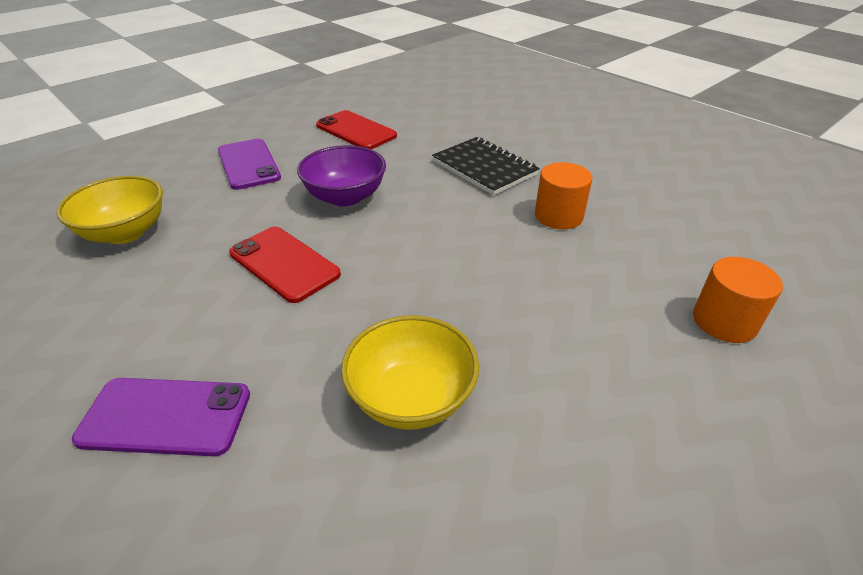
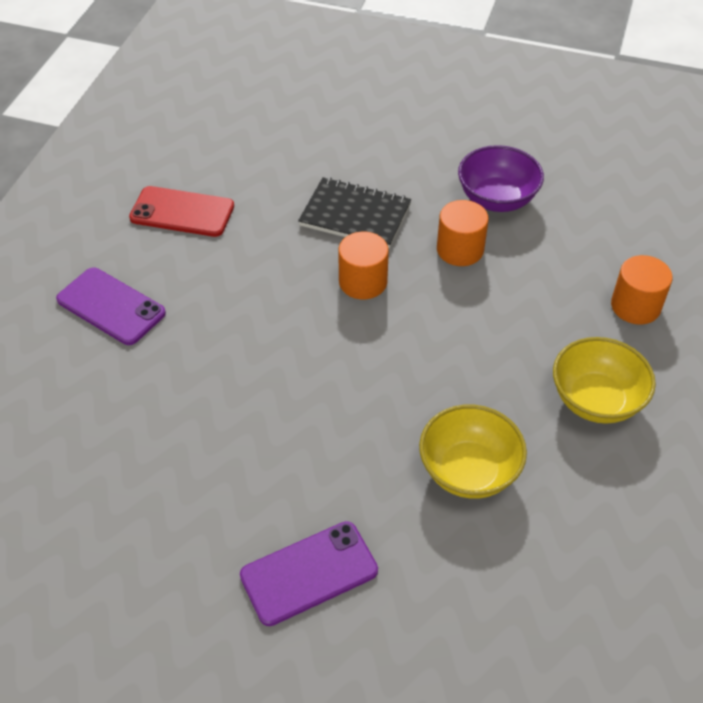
camera: 30 degrees left, 10 degrees up
yellow bowl [56,176,163,244] -> yellow bowl moved to [553,337,656,424]
red phone [229,227,341,303] -> none
purple bowl [297,145,386,207] -> purple bowl moved to [458,145,544,212]
none -> orange cylinder [338,232,389,299]

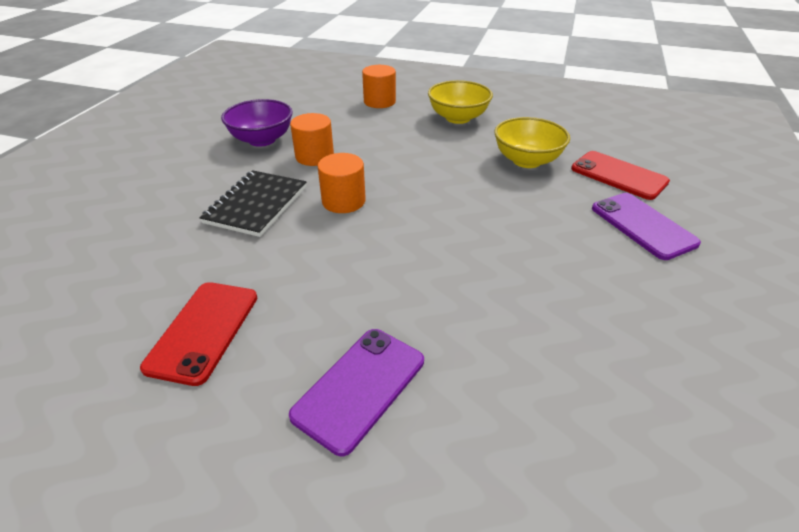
camera: 90 degrees left, 10 degrees down
none -> red phone [571,151,670,200]

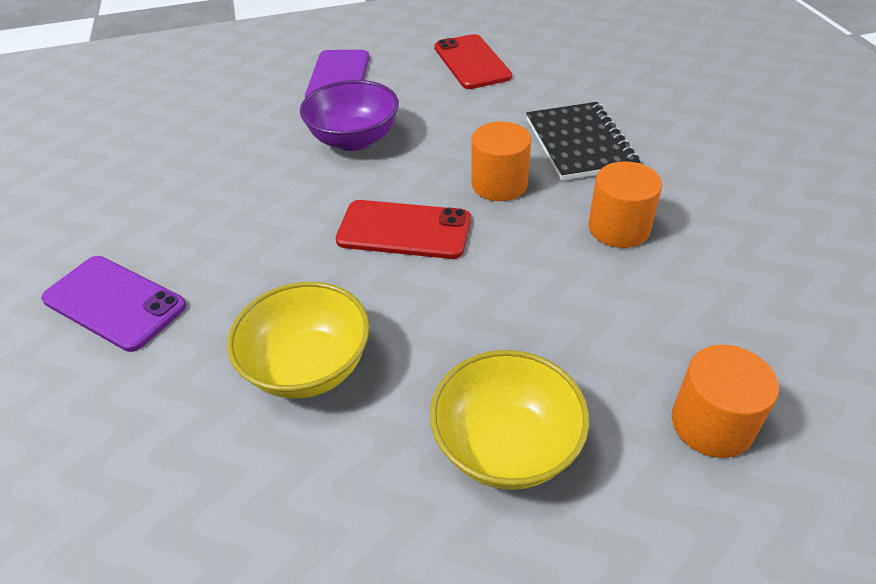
camera: 150 degrees right, 5 degrees up
purple bowl [221,99,293,147] -> purple bowl moved to [300,80,399,151]
red phone [571,151,670,200] -> red phone moved to [336,200,471,259]

